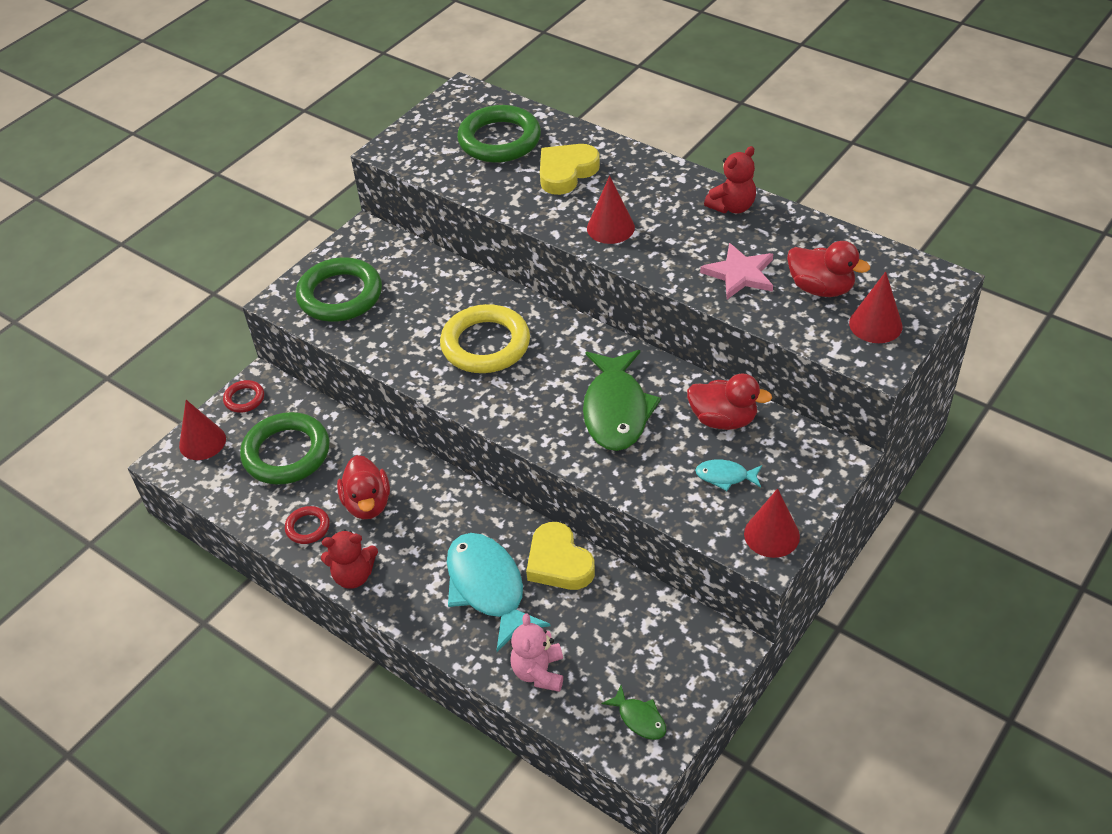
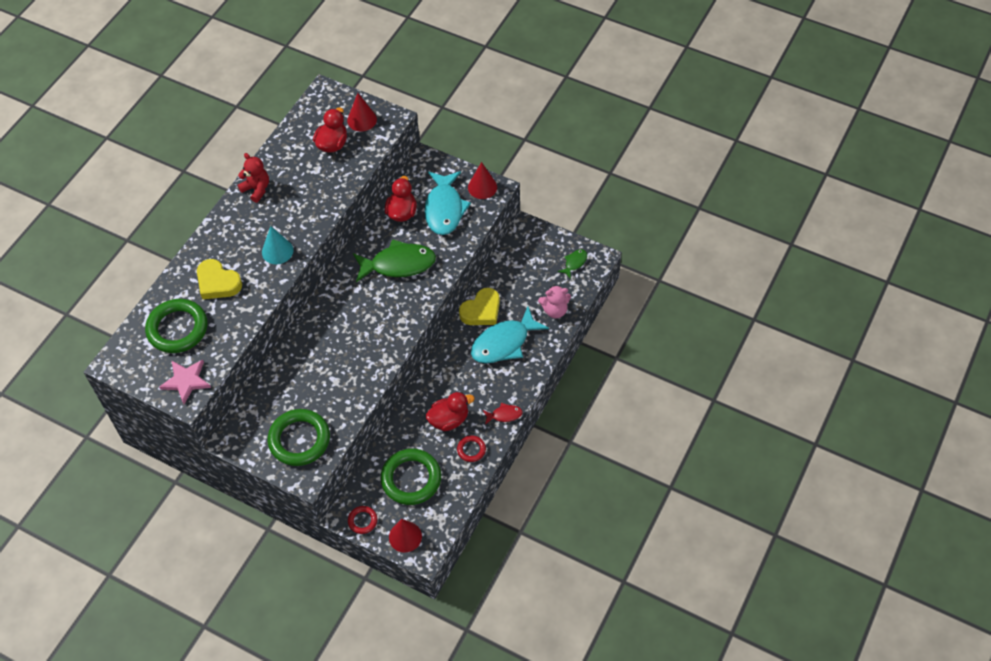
camera: 100 degrees left, 10 degrees up
red teddy bear [321,529,378,589] -> red fish [483,403,523,425]
yellow ring [440,304,530,373] -> none
red cone [587,176,635,244] -> turquoise cone [262,226,294,264]
turquoise fish [695,460,762,491] -> turquoise fish [424,171,471,235], size x2.16
pink star [700,243,773,299] -> pink star moved to [159,360,211,404]

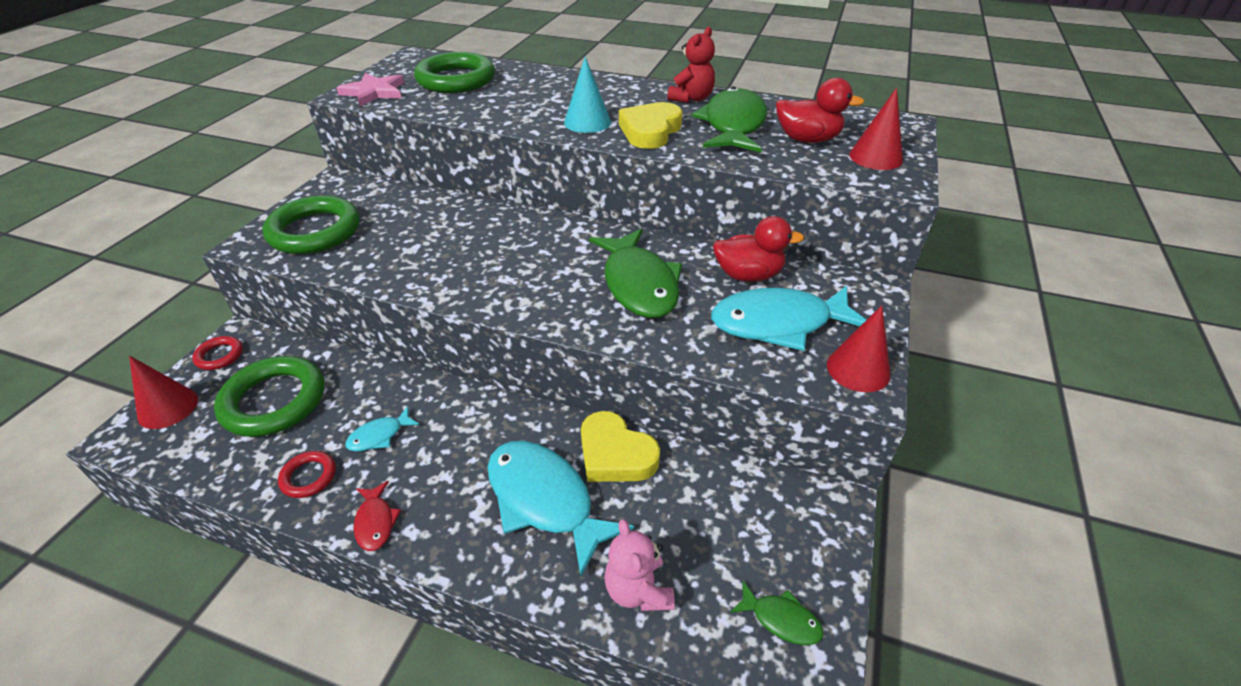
camera: 80 degrees right, 15 degrees down
yellow heart [197,259,242,299] -> yellow heart moved to [619,102,683,149]
red duck [426,392,475,431] -> turquoise fish [345,406,420,452]
none -> green fish [692,86,767,152]

